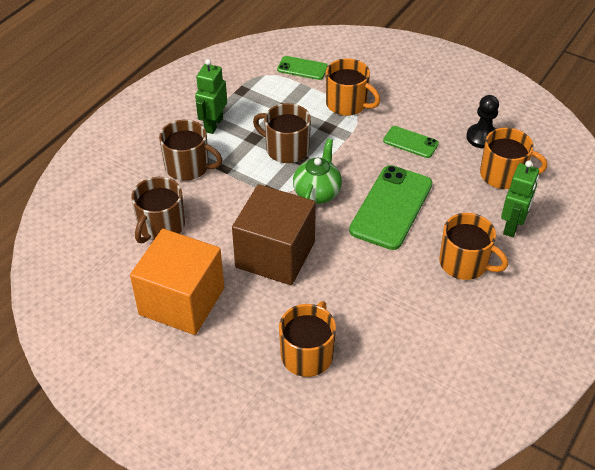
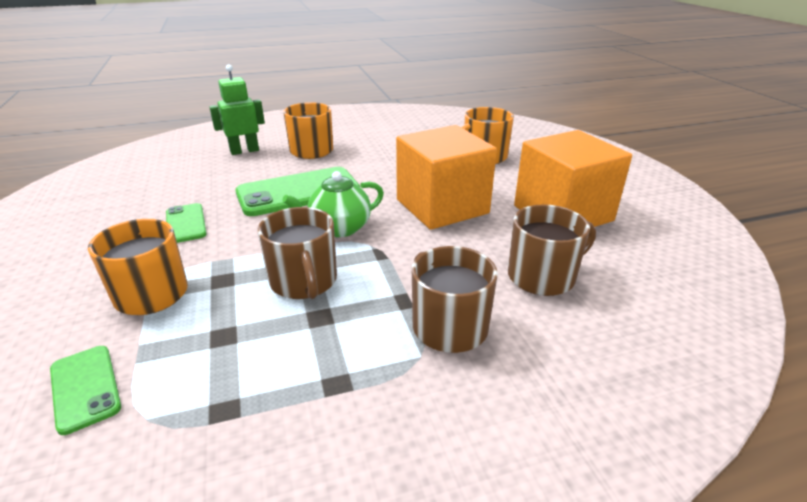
camera: 140 degrees left, 15 degrees down
green robot [195,59,227,134] -> none
brown cube [232,184,316,285] -> orange cube [396,125,497,230]
black pawn [466,95,499,149] -> none
orange mug [480,128,547,189] -> none

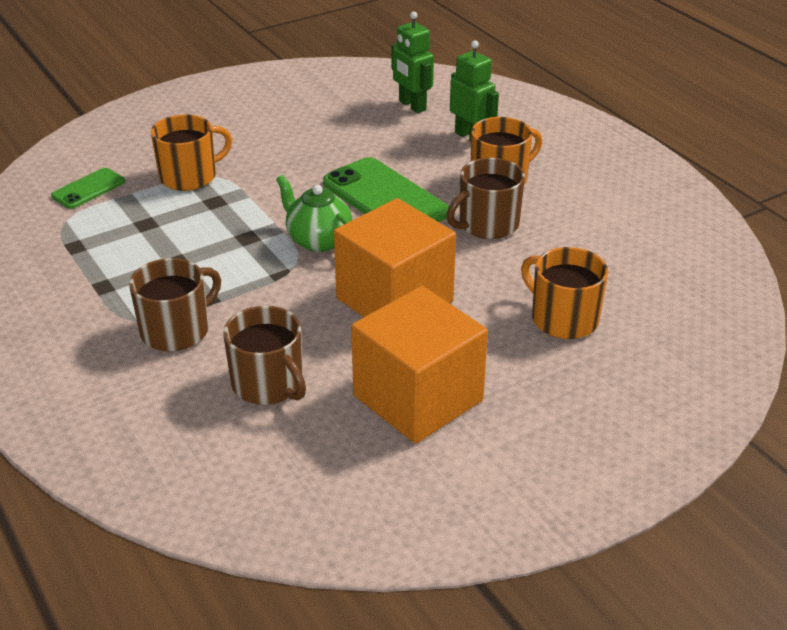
camera: 75 degrees right, 5 degrees up
green phone [166,203,207,243] -> none
brown mug [258,207,337,299] -> brown mug moved to [447,158,525,239]
none -> green robot [392,11,434,113]

